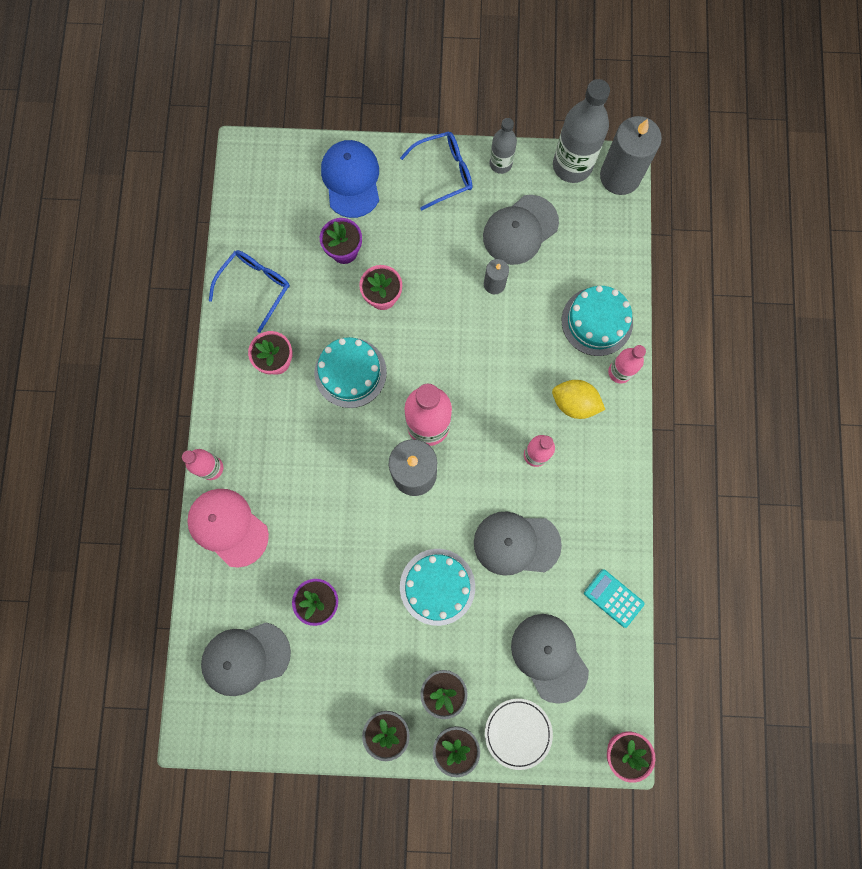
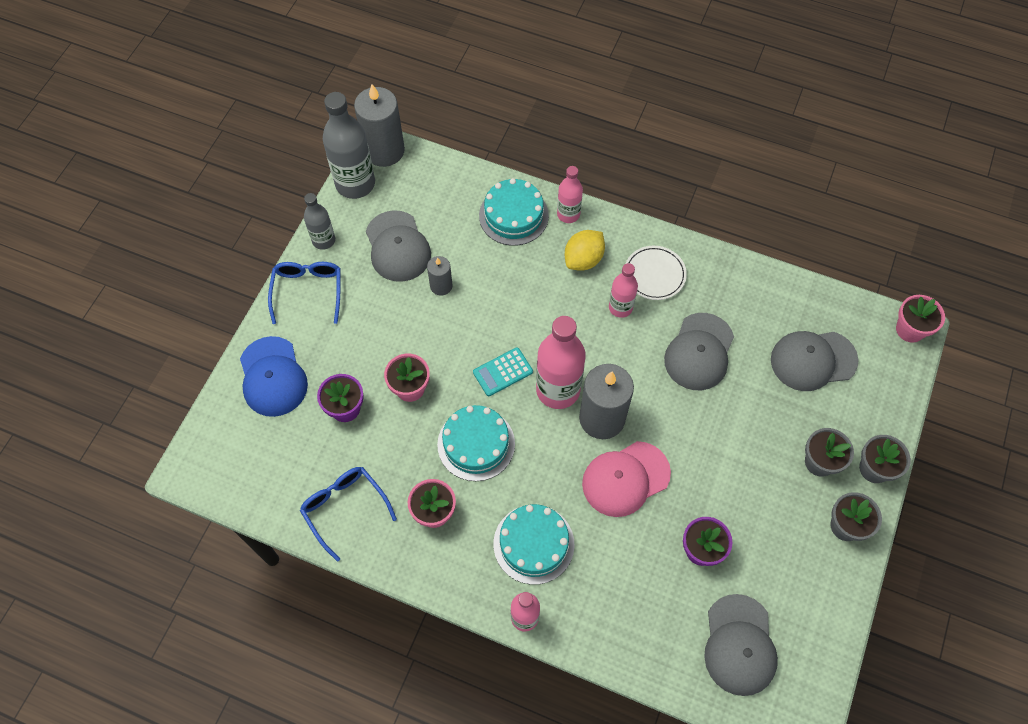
camera: 70 degrees left, 15 degrees down
pink cap [187,489,269,568] -> pink cap moved to [582,441,671,517]
blue cap [321,140,379,218] -> blue cap turned 120 degrees counterclockwise [240,336,308,417]
turquoise cake [400,549,475,626] -> turquoise cake moved to [493,504,574,585]
white plate [485,698,553,770] -> white plate moved to [626,246,687,300]
turquoise calculator [584,569,645,628] -> turquoise calculator moved to [473,347,533,396]

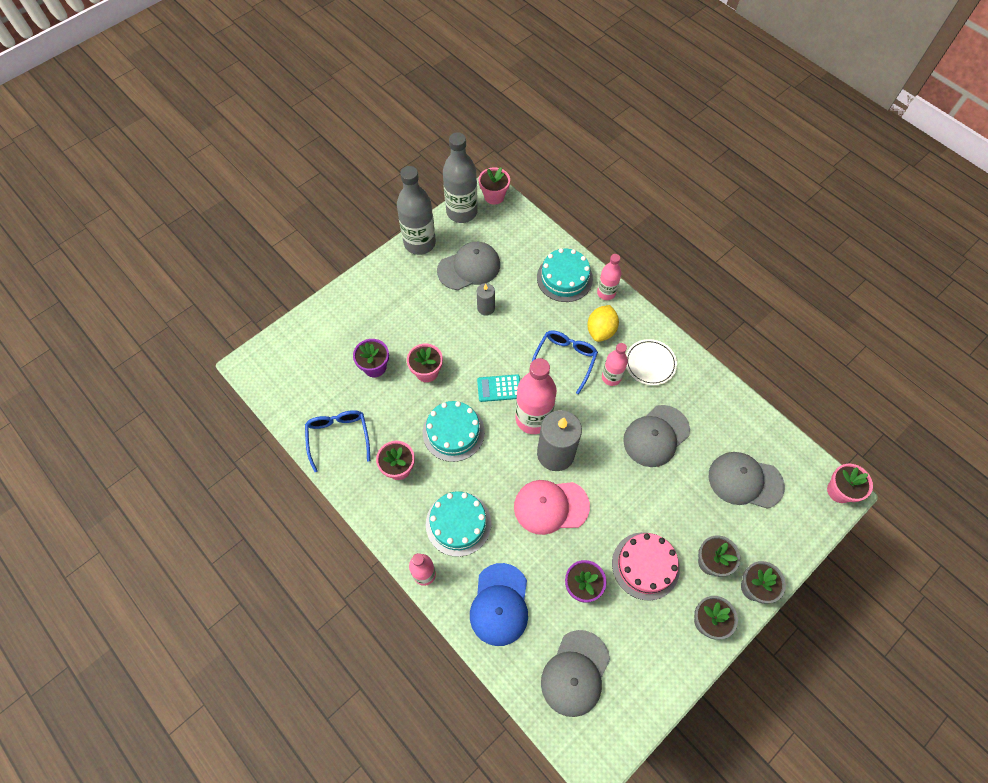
camera: 25 degrees right, 0 degrees up
blue cap [240,336,308,417] -> blue cap moved to [470,563,528,646]
blue glasses [268,262,340,324] -> blue glasses moved to [532,330,598,394]
grey bottle [304,193,335,250] -> grey bottle [397,166,436,255], size x1.75
grey candle [354,84,405,167] -> pink flower pot [479,167,510,205]
grey cap [366,210,431,282] -> grey cap turned 120 degrees counterclockwise [437,242,500,290]
yellow lemon [565,230,605,271] -> yellow lemon turned 45 degrees counterclockwise [587,305,619,342]
none -> pink cake [612,532,680,600]

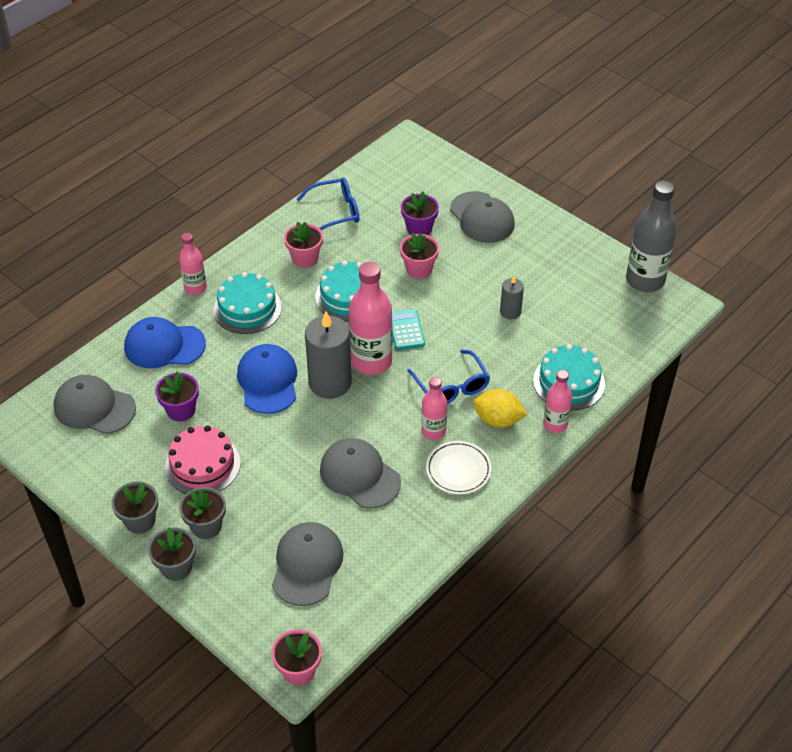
camera: 85 degrees right, 15 degrees down
grey bottle [397,166,436,255] -> none
grey cap [437,242,500,290] -> grey cap moved to [450,191,515,243]
pink flower pot [479,167,510,205] -> none
pink cap [514,480,590,535] -> blue cap [237,344,297,414]
blue glasses [532,330,598,394] -> blue glasses turned 45 degrees clockwise [407,350,490,404]

